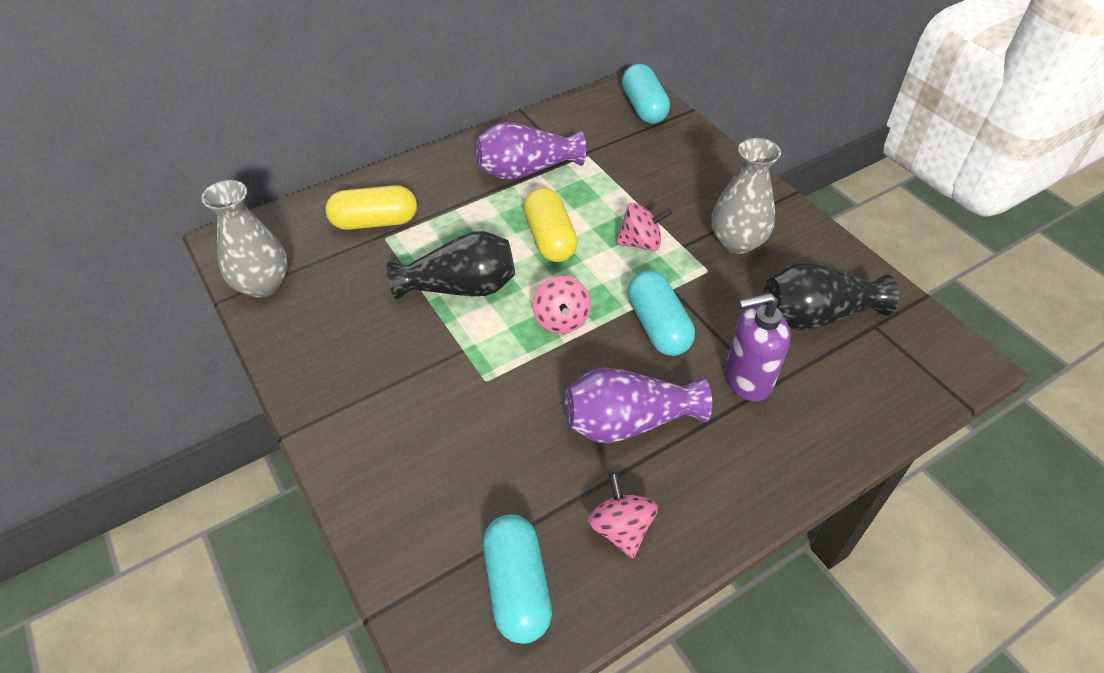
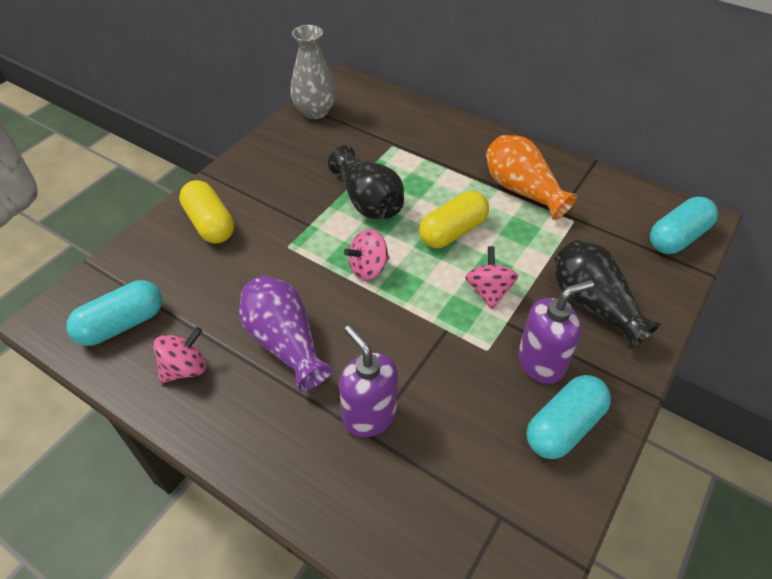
camera: 65 degrees right, 0 degrees up
yellow capsule [326,185,417,230] -> yellow capsule moved to [179,180,234,243]
purple vase [476,122,586,180] -> orange vase [486,135,578,220]
pink spinning top [616,203,672,251] -> pink spinning top turned 150 degrees counterclockwise [465,246,518,310]
turquoise capsule [627,271,695,356] -> turquoise capsule moved to [526,375,611,459]
grey vase [711,138,781,254] -> purple soap dispenser [518,280,594,384]
black vase [763,262,899,330] -> black vase moved to [554,240,661,349]

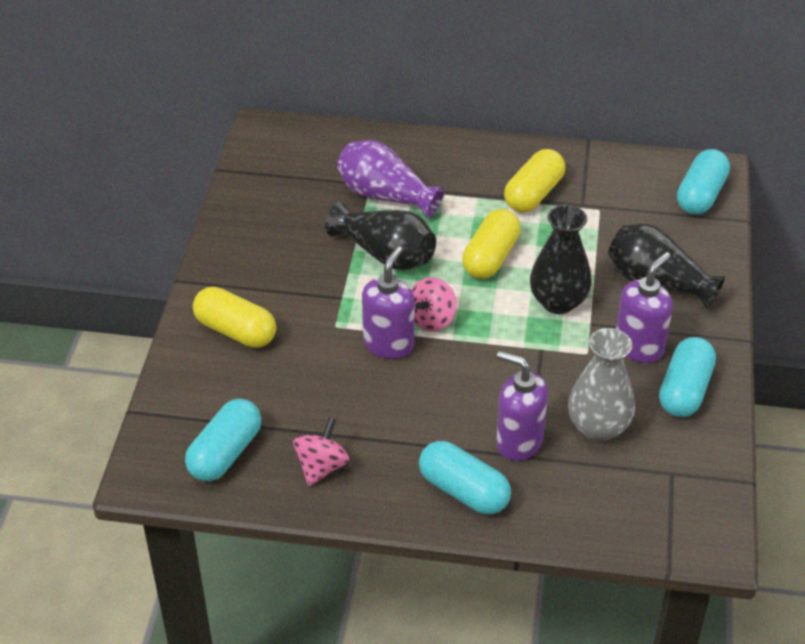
camera: 25 degrees left, 5 degrees down
purple vase [239,276,333,392] -> purple vase moved to [337,140,445,219]
grey vase [290,25,337,119] -> grey vase moved to [568,328,635,441]
pink spinning top [465,246,518,310] -> black vase [530,205,592,314]
orange vase [486,135,578,220] -> yellow capsule [504,149,565,212]
none -> purple soap dispenser [362,246,415,359]
none -> turquoise capsule [419,441,511,515]

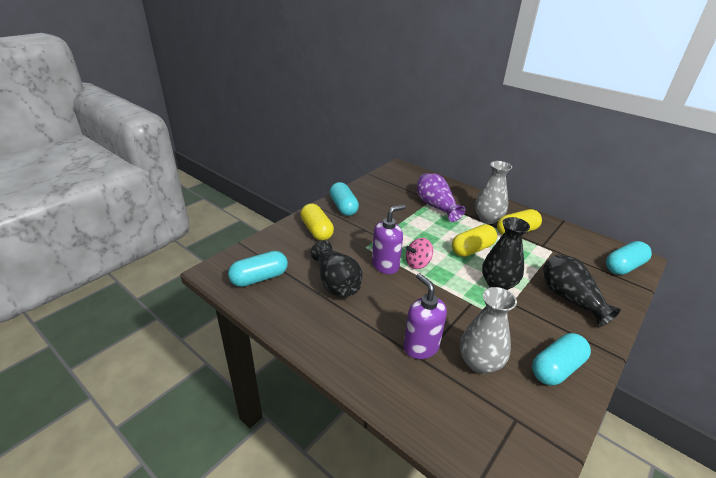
camera: 30 degrees right, 10 degrees down
pink spinning top [293,417,349,486] -> none
black vase [326,202,436,270] -> black vase moved to [311,240,362,297]
turquoise capsule [419,441,511,515] -> turquoise capsule moved to [330,182,359,216]
purple soap dispenser [616,252,673,363] -> none
none -> grey vase [475,161,512,224]

